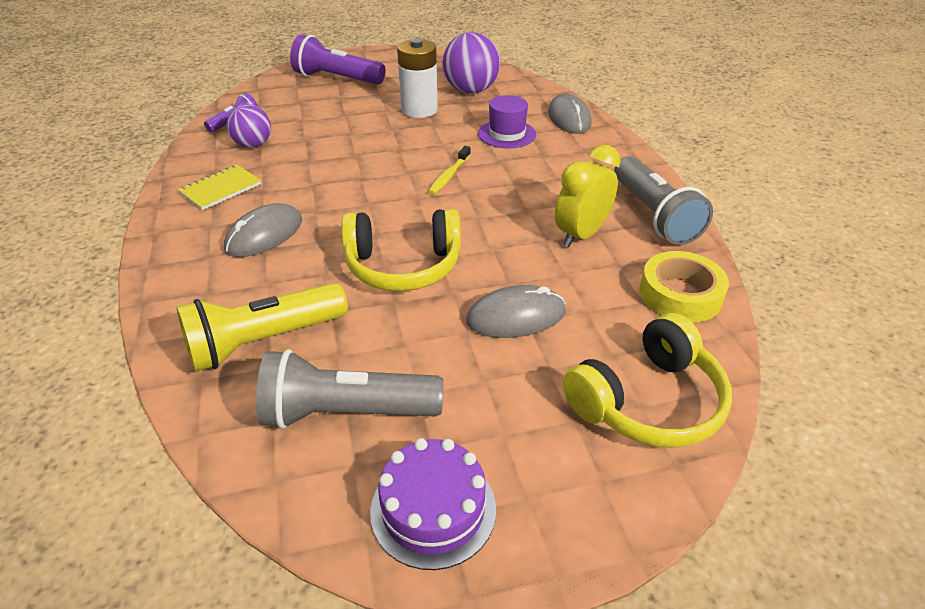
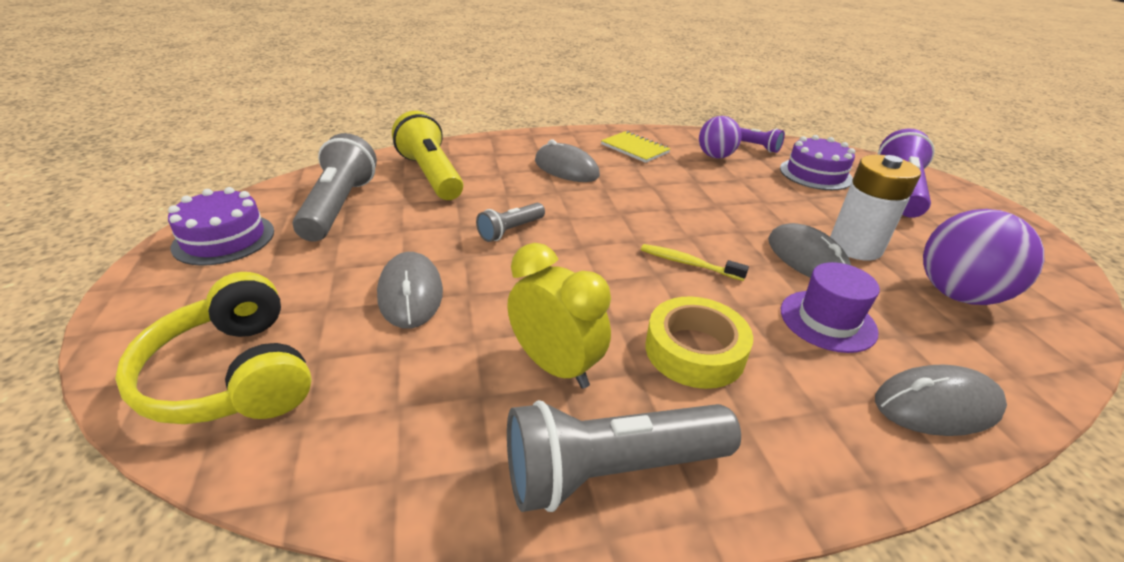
camera: 90 degrees right, 5 degrees down
yellow headphones [341,209,461,291] -> grey flashlight [476,203,545,242]
yellow tape [639,251,729,323] -> yellow tape moved to [646,297,753,389]
none -> grey mouse [768,223,851,278]
none -> purple cake [780,135,855,190]

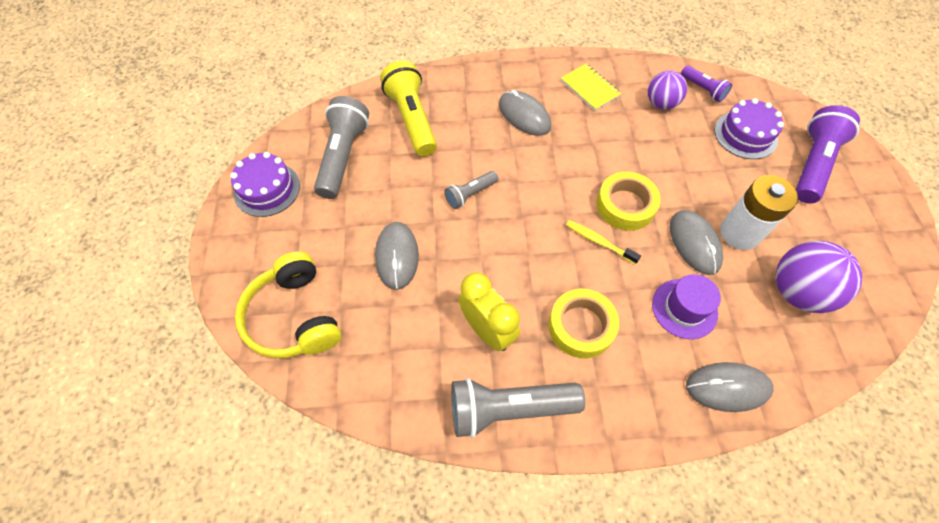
camera: 10 degrees right, 25 degrees up
none -> yellow tape [596,172,661,231]

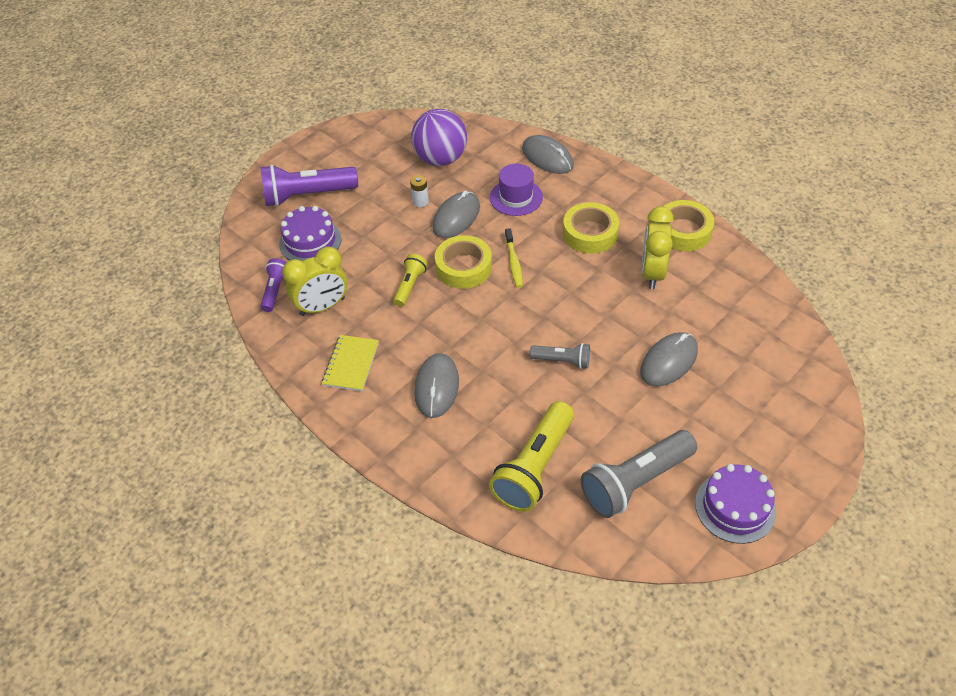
camera: 130 degrees left, 10 degrees down
yellow headphones [235,252,341,358] -> none
grey flashlight [451,378,585,438] -> yellow tape [663,200,714,251]
purple ball [648,70,687,110] -> yellow clock [282,246,348,316]
white battery [720,175,798,250] -> white battery [410,175,429,207], size x0.46
none -> yellow flashlight [393,254,428,307]

